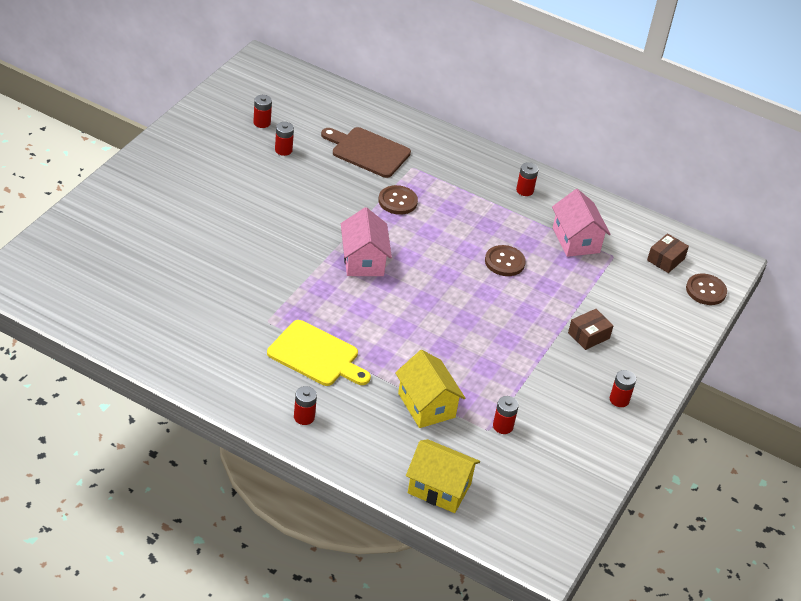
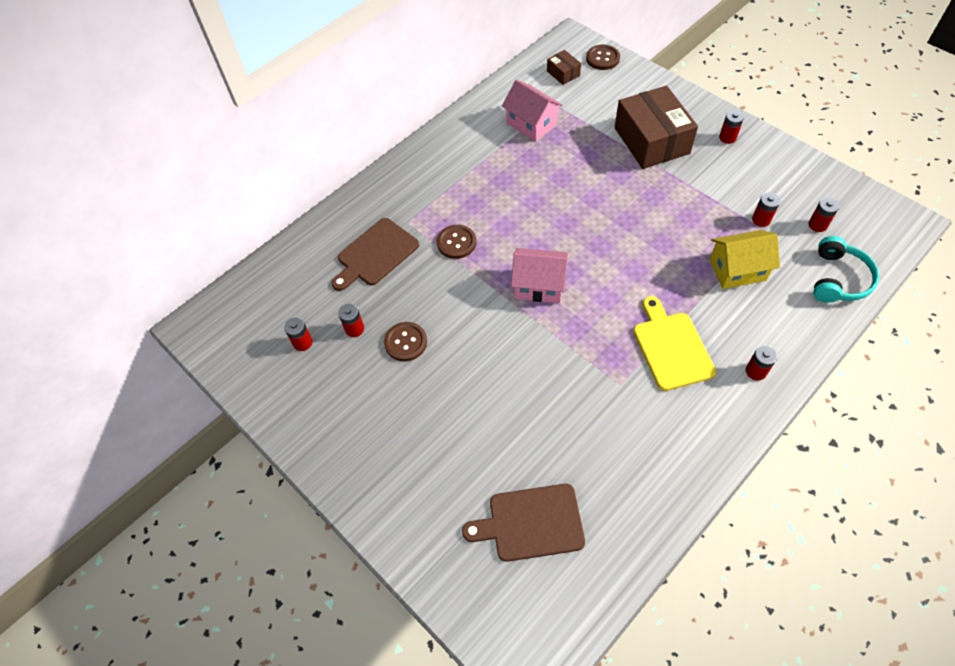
camera: 65 degrees left, 15 degrees up
yellow cutting board [267,320,371,386] -> yellow cutting board turned 60 degrees counterclockwise [633,296,716,391]
yellow house [406,439,480,513] -> turquoise headphones [813,236,879,303]
brown button [485,245,526,276] -> brown button moved to [384,322,427,361]
red battery [516,162,539,196] -> red battery moved to [809,198,839,232]
pink house [552,189,611,257] -> pink house turned 45 degrees clockwise [502,80,562,142]
brown box [568,309,614,350] -> brown box [615,86,698,169], size x2.21
none -> brown cutting board [462,484,585,562]

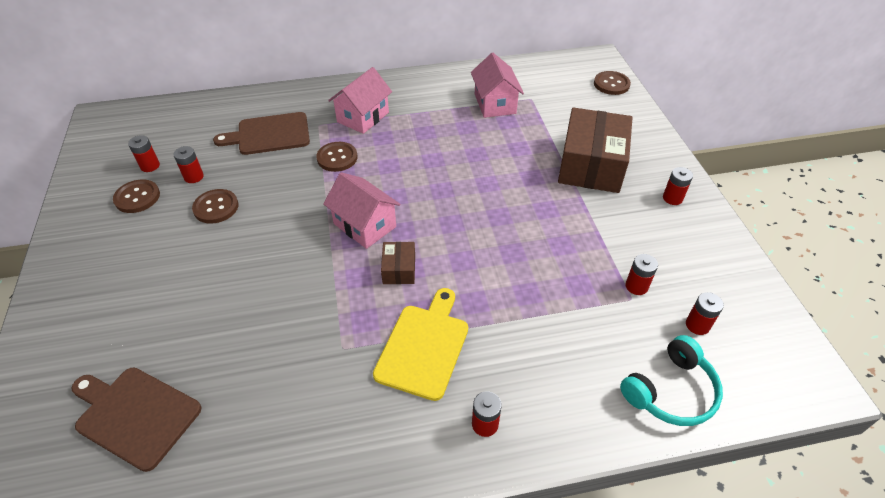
camera: 30 degrees right, 10 degrees down
brown box [547,50,581,85] -> brown box moved to [381,242,415,284]
yellow house [709,230,780,289] -> none
none -> brown button [113,179,160,213]
none -> pink house [328,67,392,134]

